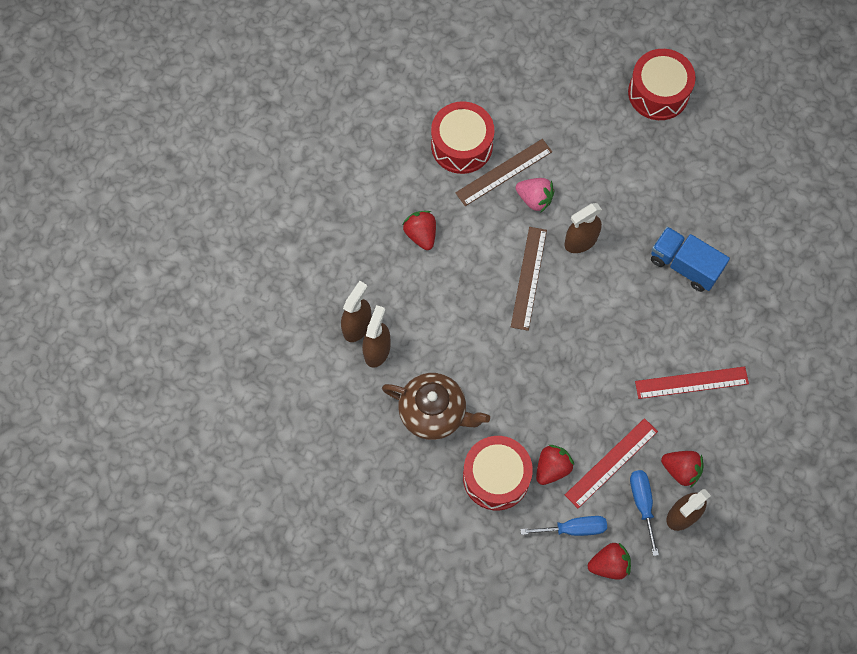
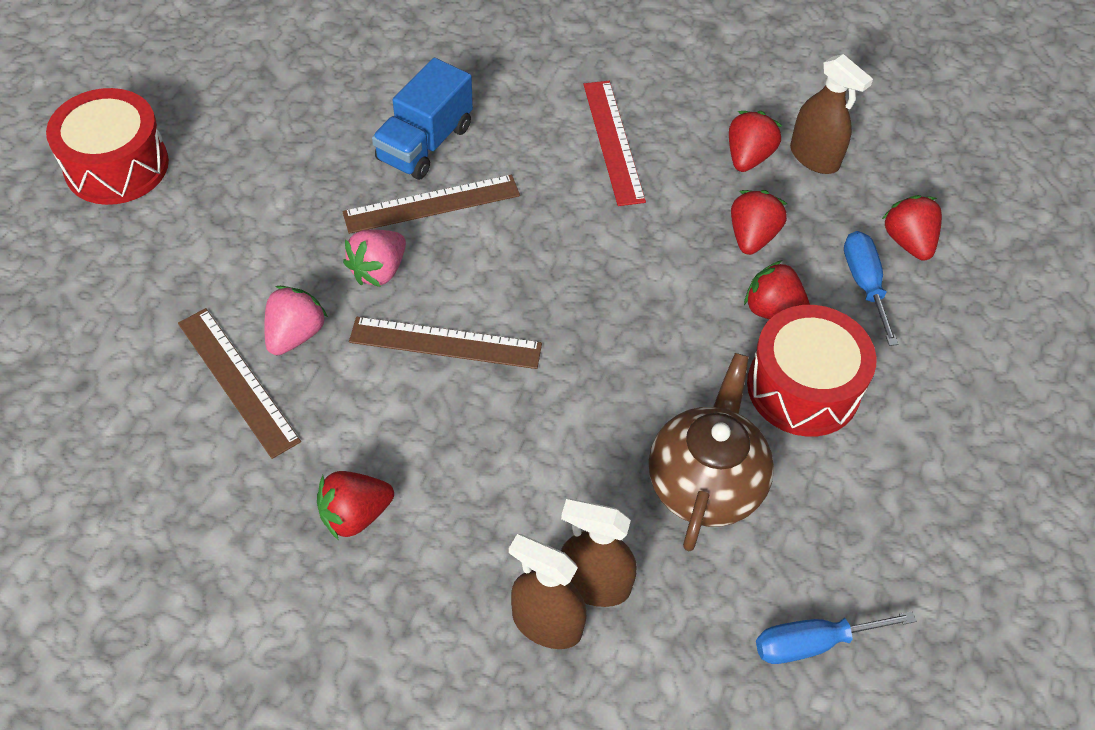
camera: 95 degrees left, 15 degrees down
red drum [431,101,494,174] -> none
brown spray bottle [564,203,602,253] -> pink strawberry [343,229,406,287]
red ruler [565,418,658,508] -> red strawberry [731,190,787,255]
blue screwdriver [630,470,659,556] -> blue screwdriver moved to [756,611,916,664]
none -> brown ruler [342,175,520,234]

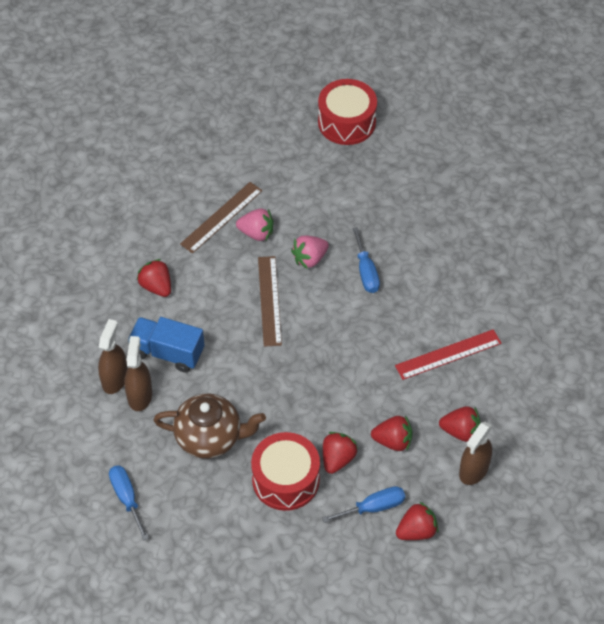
camera: 80 degrees right, 0 degrees up
brown ruler [342,175,520,234] -> blue screwdriver [353,227,380,293]
pink strawberry [343,229,406,287] -> pink strawberry turned 60 degrees counterclockwise [291,236,329,269]
blue truck [372,58,473,180] -> blue truck moved to [128,317,204,372]

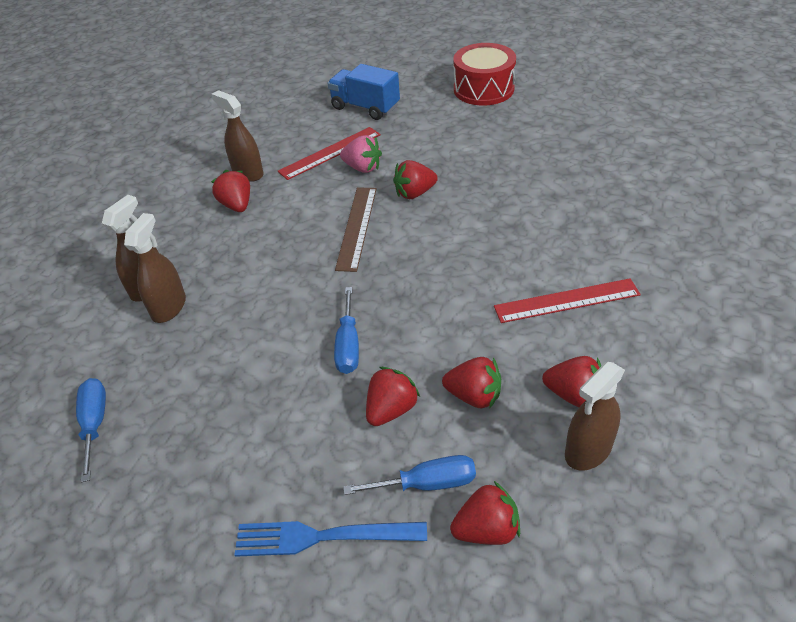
camera: 15 degrees right, 10 degrees down
blue truck [128,317,204,372] -> blue truck moved to [327,64,400,120]
brown teapot [153,394,266,459] -> none
brown ruler [180,182,262,254] -> red ruler [278,127,381,180]
red drum [251,432,320,511] -> none
pink strawberry [291,236,329,269] -> red strawberry [393,160,438,199]
blue screwdriver [353,227,380,293] -> blue screwdriver moved to [334,287,359,374]
none -> brown spray bottle [211,90,264,182]
none -> blue fork [234,521,427,557]

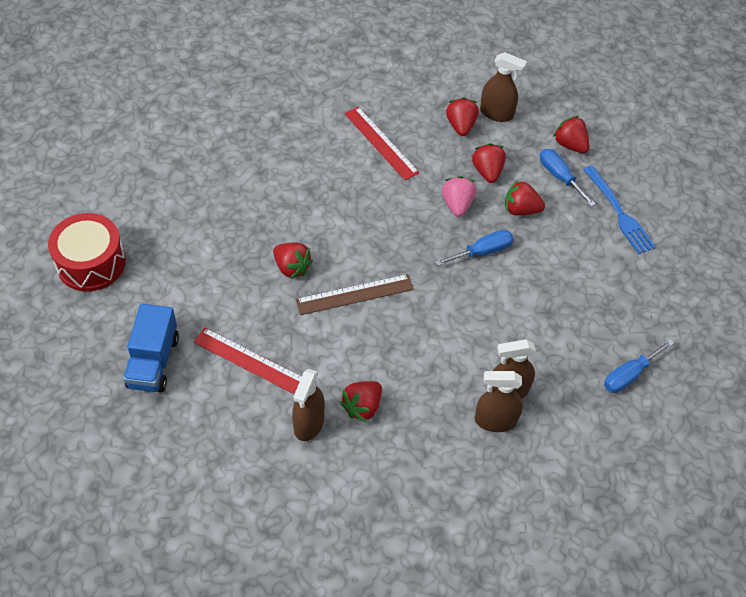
camera: 120 degrees left, 10 degrees up
pink strawberry [340,135,382,173] -> pink strawberry moved to [442,176,476,217]

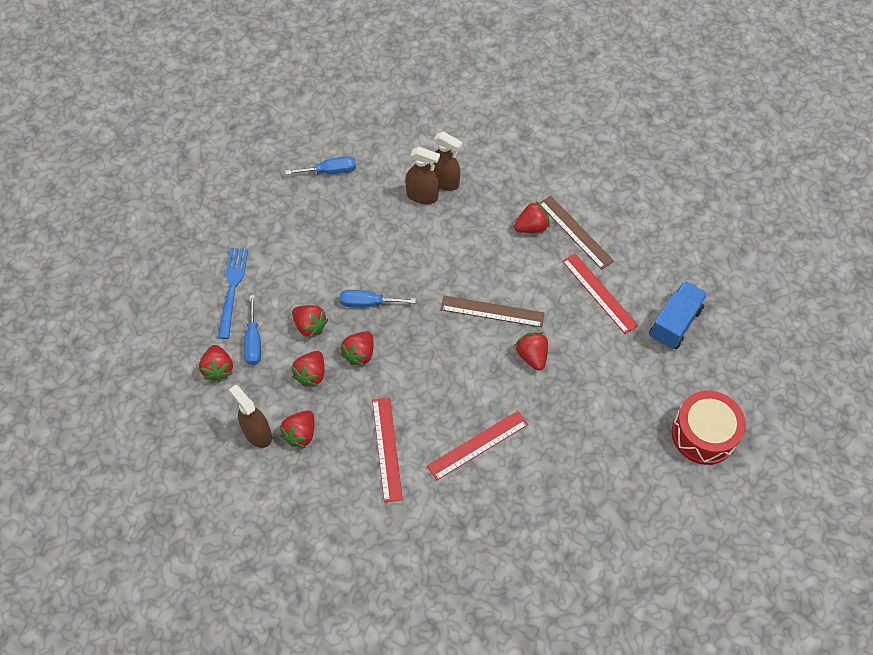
camera: 150 degrees left, 5 degrees up
brown spray bottle [292,369,325,441] -> brown ruler [539,196,614,270]
pink strawberry [442,176,476,217] -> red strawberry [340,331,374,366]
none -> red ruler [427,411,528,481]

